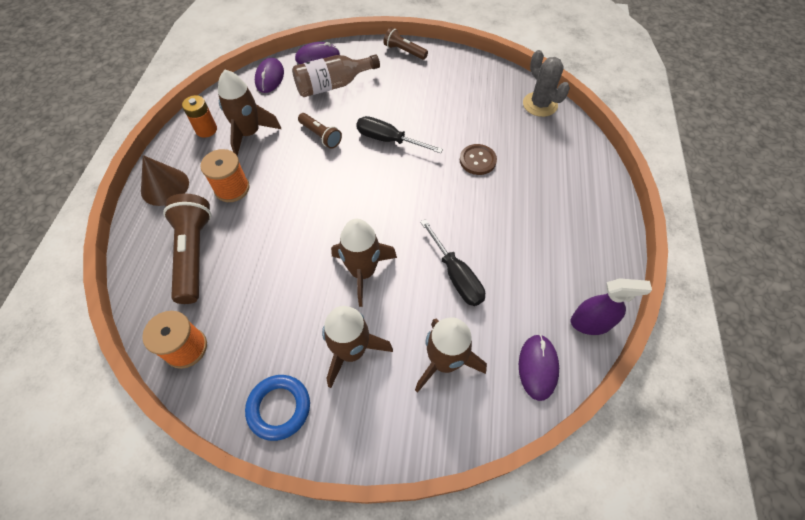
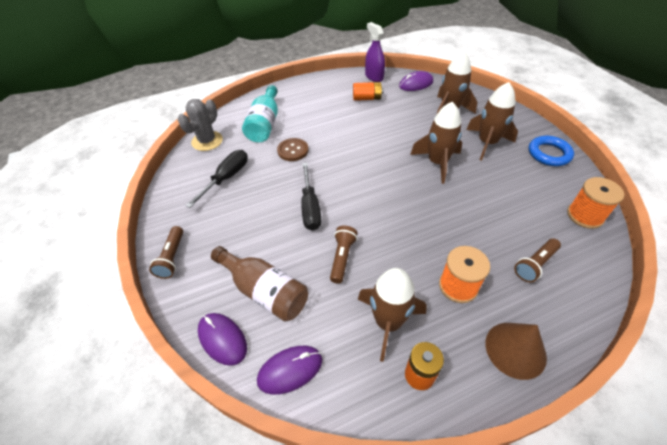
camera: 120 degrees left, 10 degrees down
brown flashlight [163,193,211,304] -> brown flashlight [514,239,561,282], size x0.57
black screwdriver [420,219,485,306] -> black screwdriver moved to [186,150,248,208]
none -> turquoise bottle [242,85,278,143]
none -> orange battery [353,82,383,101]

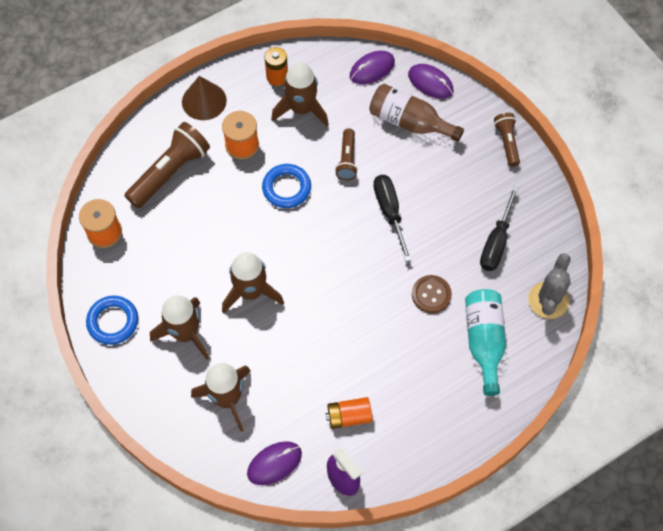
camera: 170 degrees right, 15 degrees up
brown flashlight [514,239,561,282] -> brown flashlight [124,122,210,208], size x1.77
none -> blue ring [262,164,311,208]

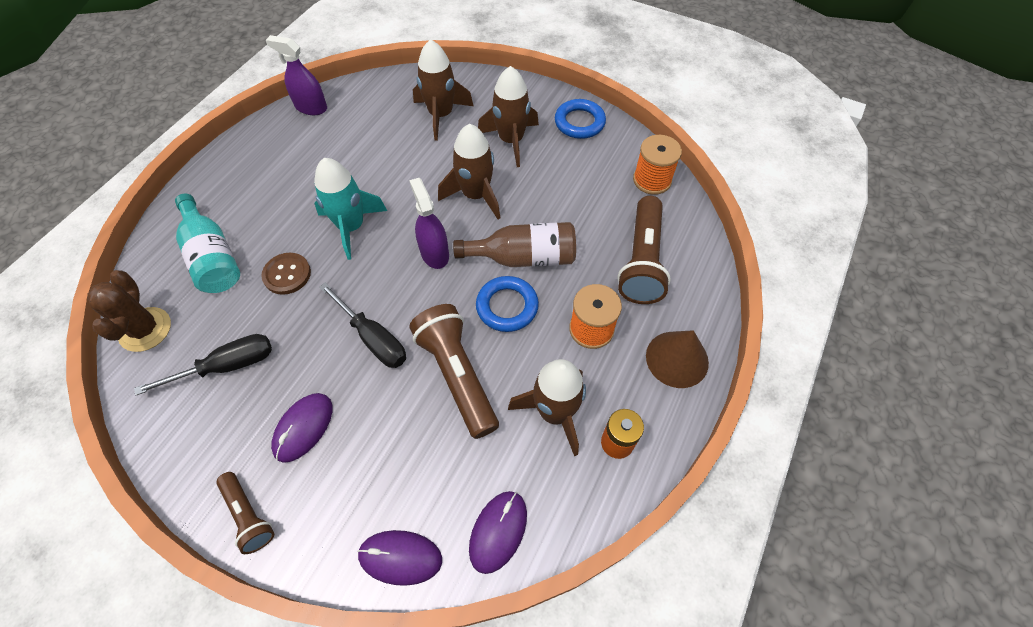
camera: 150 degrees right, 5 degrees down
purple mouse [247,441,302,485] -> purple mouse moved to [271,393,332,463]
orange battery [326,397,372,429] -> none
brown flashlight [335,128,358,180] -> brown flashlight [409,304,499,439], size x1.77
brown bottle [369,84,464,142] -> brown bottle moved to [453,222,576,267]
black screwdriver [480,186,519,271] -> black screwdriver turned 75 degrees clockwise [134,334,272,395]
grey cactus [528,253,571,319] -> brown cactus [87,270,171,352]
none -> turquoise rocket [314,158,387,260]
none -> purple spray bottle [409,178,449,269]

